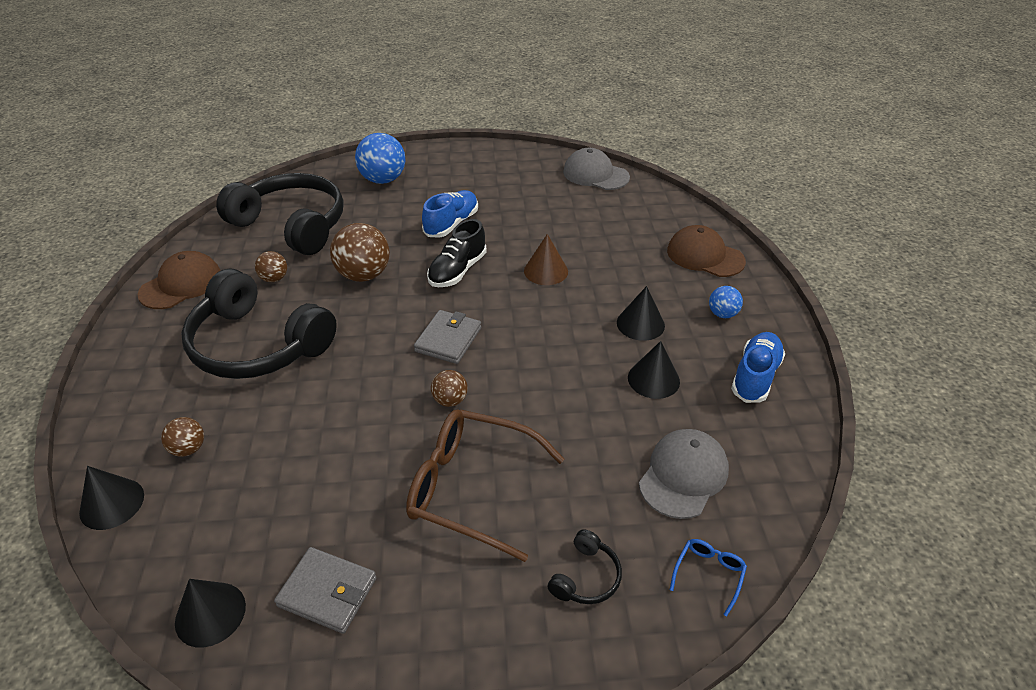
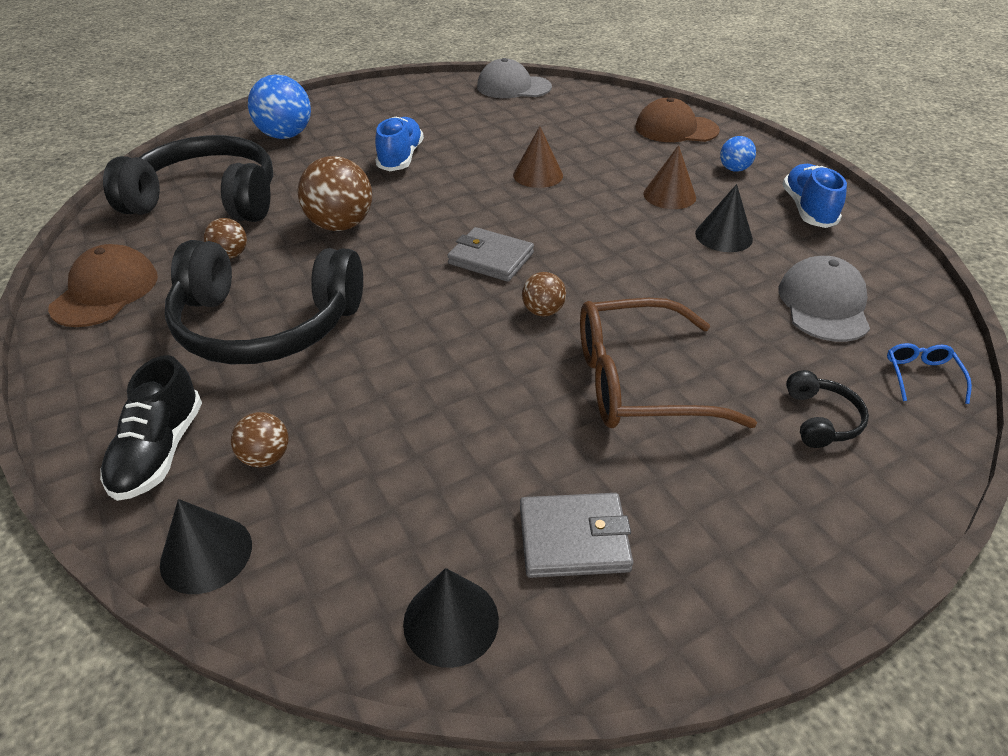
camera: 25 degrees left, 0 degrees up
grey wallet [414,310,481,364] -> grey wallet turned 60 degrees counterclockwise [447,227,534,282]
black shoe [427,219,487,287] -> black shoe moved to [100,355,202,501]
black cone [617,286,665,341] -> brown cone [643,145,696,209]

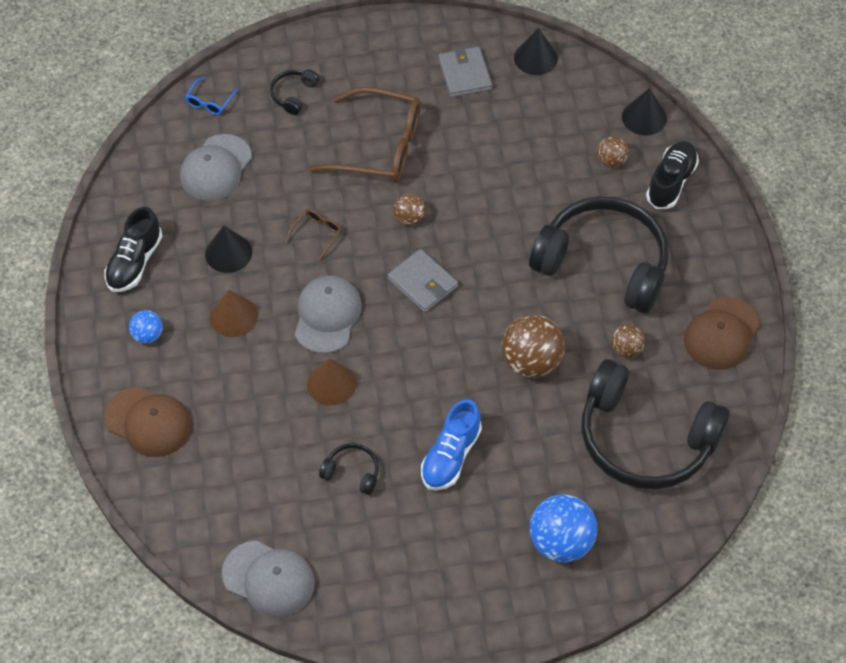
camera: 160 degrees left, 15 degrees up
grey wallet [520,493,633,578] -> grey wallet turned 60 degrees clockwise [439,47,492,97]
blue shoe [783,164,847,228] -> black shoe [104,207,163,292]
none -> brown glasses [286,209,342,261]
none -> grey cap [295,275,362,354]
none -> black headphones [319,443,379,495]

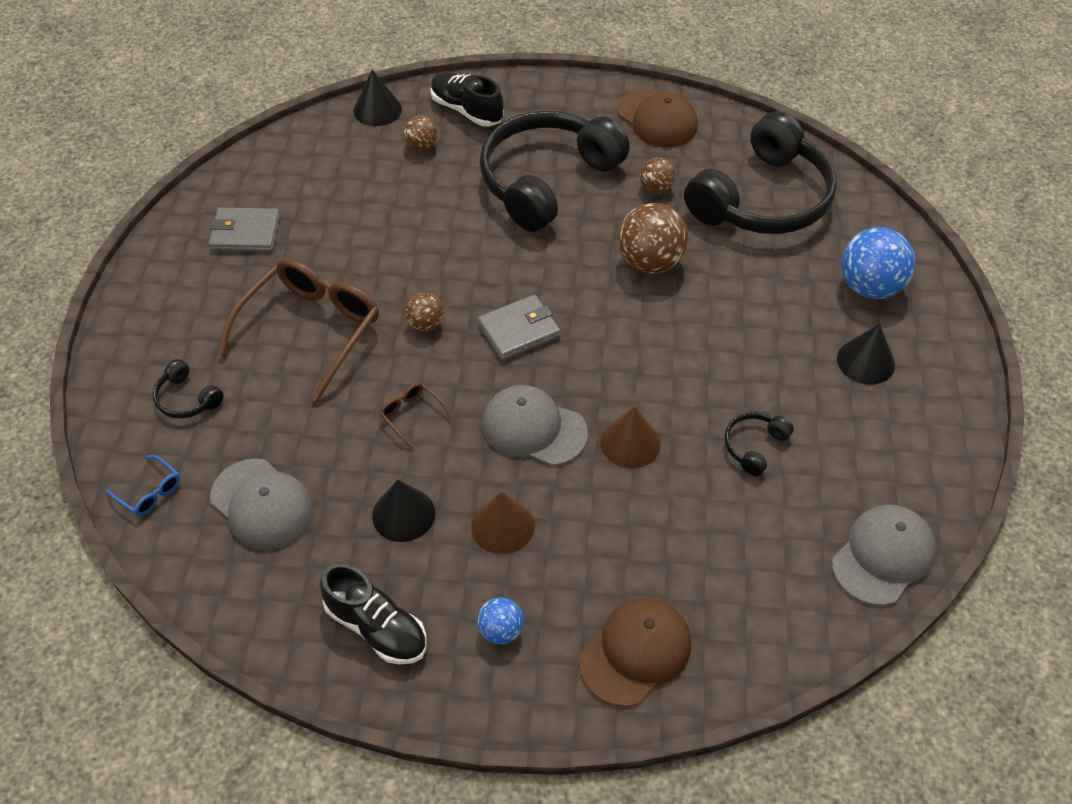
camera: 75 degrees left, 5 degrees down
blue shoe [421,399,482,491] -> none
black cone [514,28,558,75] -> black cone moved to [837,324,895,385]

